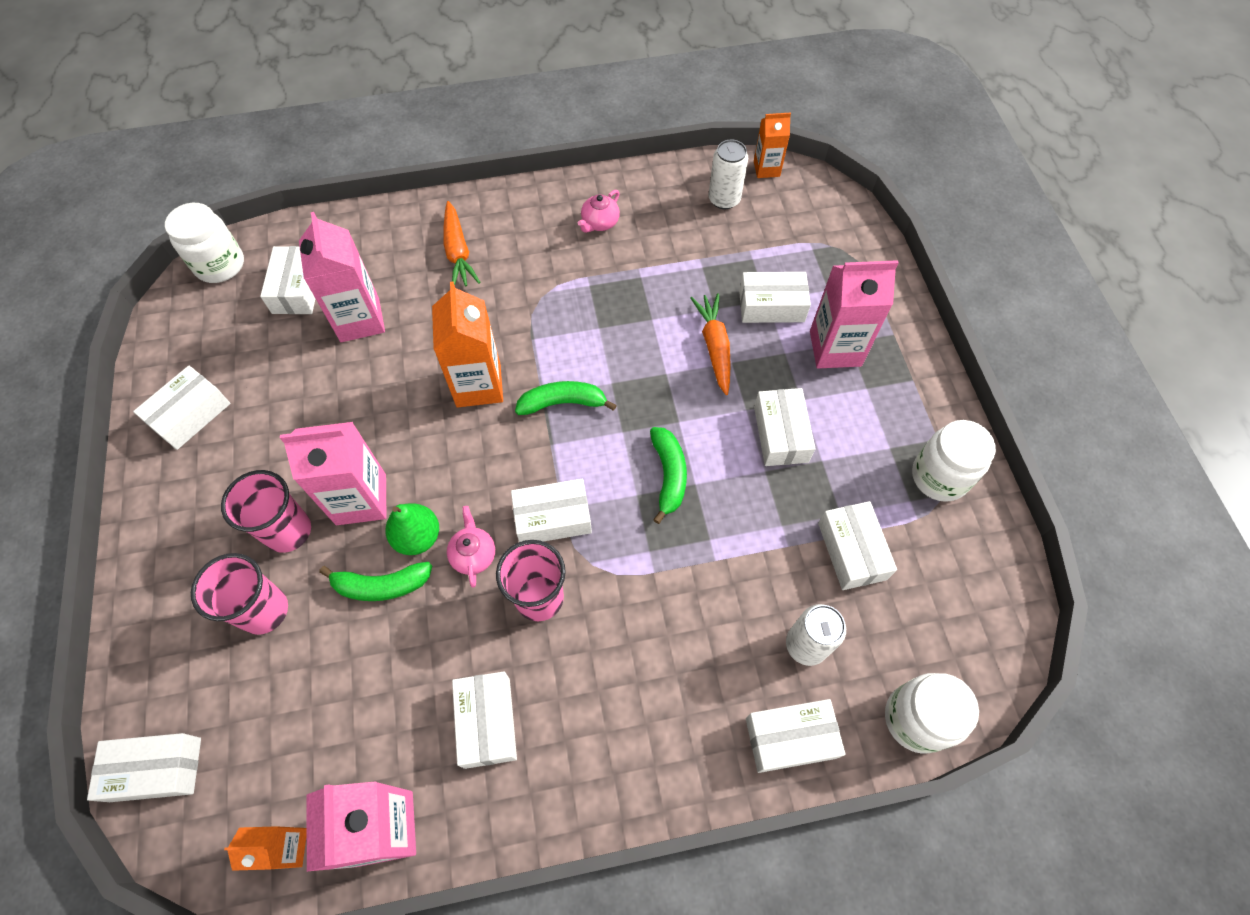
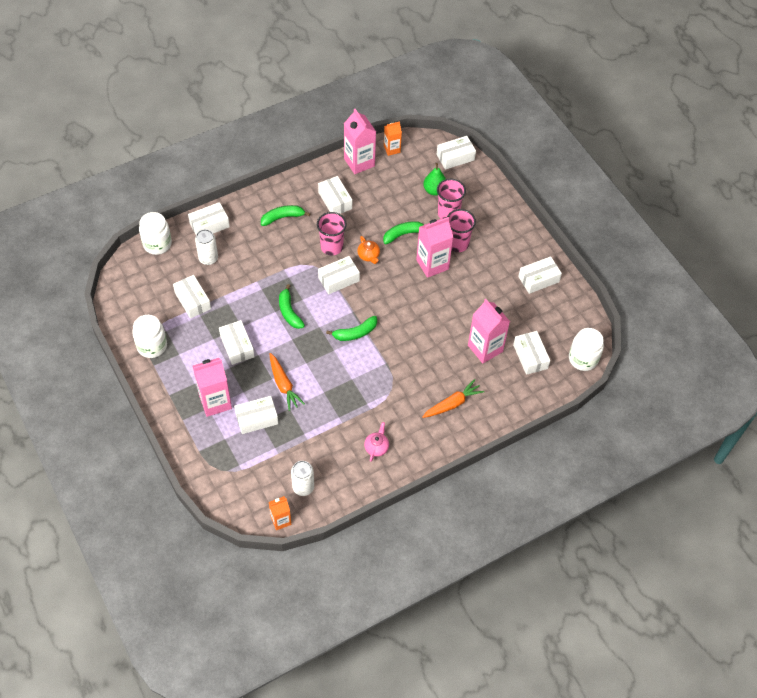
camera: 160 degrees right, 5 degrees down
white box [133,366,230,450] -> white box turned 45 degrees clockwise [518,256,562,294]
green pear [386,504,439,555] -> green pear moved to [423,163,446,196]
orange carton [432,282,503,408] -> none
orange carrot [443,201,480,286] -> orange carrot turned 90 degrees clockwise [422,379,484,418]
pink teapot [447,506,495,588] -> orange teapot [357,236,380,264]
none -> green banana [261,205,311,226]

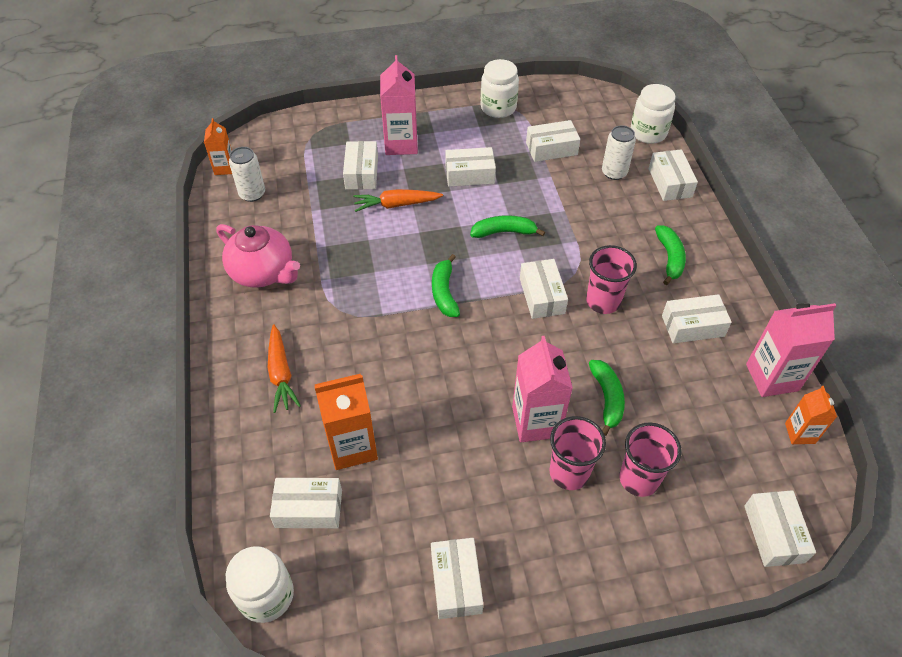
camera: 110 degrees right, 5 degrees down
orange teapot [357,236,380,264] -> none
pink teapot [364,422,389,462] -> pink teapot [216,224,300,288], size x2.00
green pear [423,163,446,196] -> none
pink carton [468,299,510,363] -> orange carton [314,374,378,470]

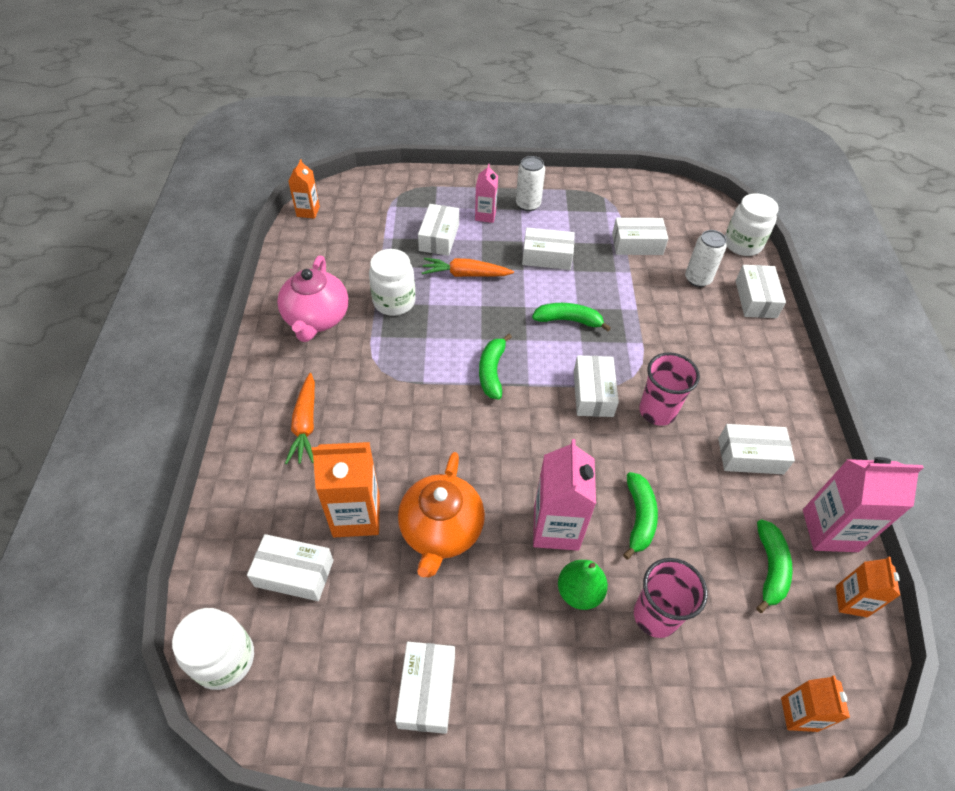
camera: 10 degrees right, 0 degrees up
pink teapot [216,224,300,288] -> pink teapot turned 45 degrees clockwise [277,256,349,342]
white can [229,147,265,202] -> white can moved to [516,156,545,211]
pink carton [380,55,418,155] -> pink carton [475,164,498,223], size x0.58
white jar [480,59,519,118] -> white jar moved to [369,249,416,316]
pink cup [549,416,606,490] -> green pear [558,560,608,610]
green banana [655,225,686,285] -> green banana moved to [756,519,793,613]
white box [744,490,816,567] -> orange carton [781,676,850,732]
none -> orange teapot [398,452,485,578]

